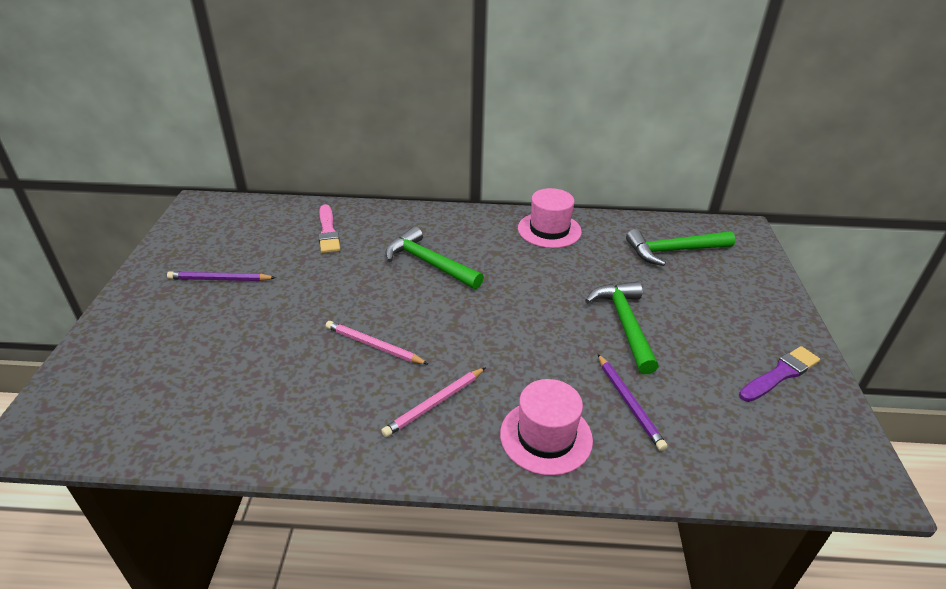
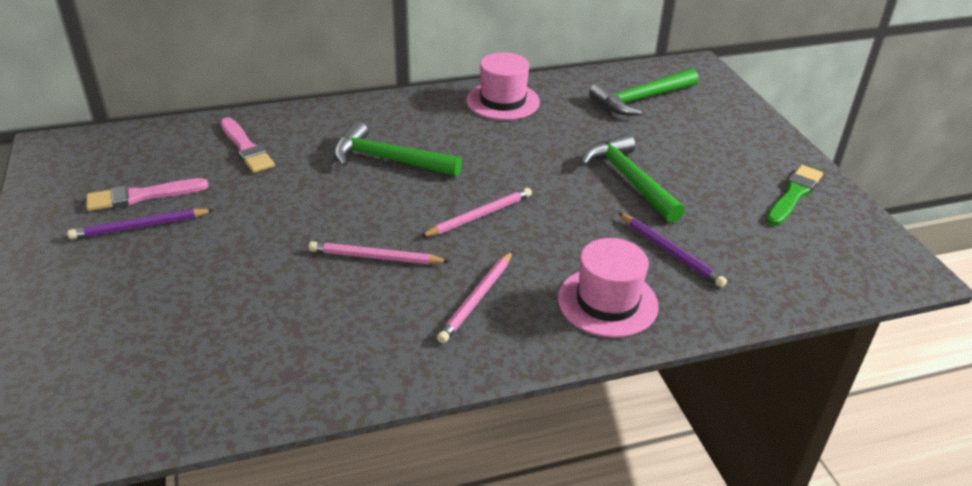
camera: 20 degrees left, 0 degrees up
purple brush [739,346,820,402] -> green brush [766,165,823,226]
none -> pink brush [86,178,209,211]
none -> pink pencil [420,188,532,237]

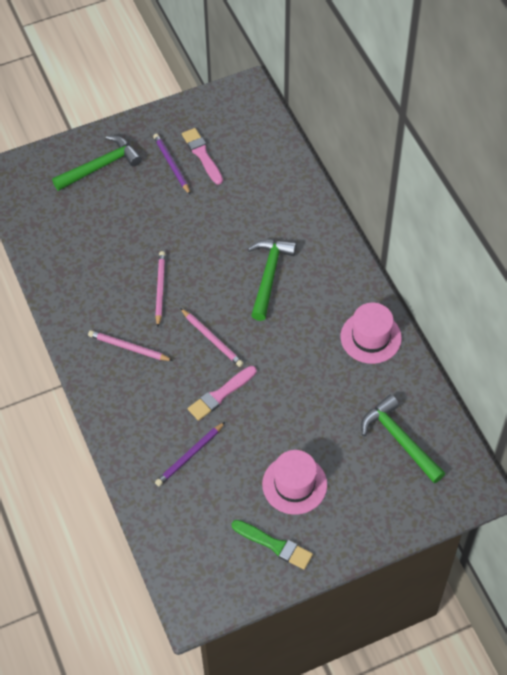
camera: 85 degrees right, 20 degrees up
pink brush [220,117,275,173] -> pink brush moved to [188,366,257,421]
pink hat [558,238,659,338] -> pink hat moved to [262,450,327,515]
green hammer [581,134,685,223] -> green hammer moved to [52,136,142,191]

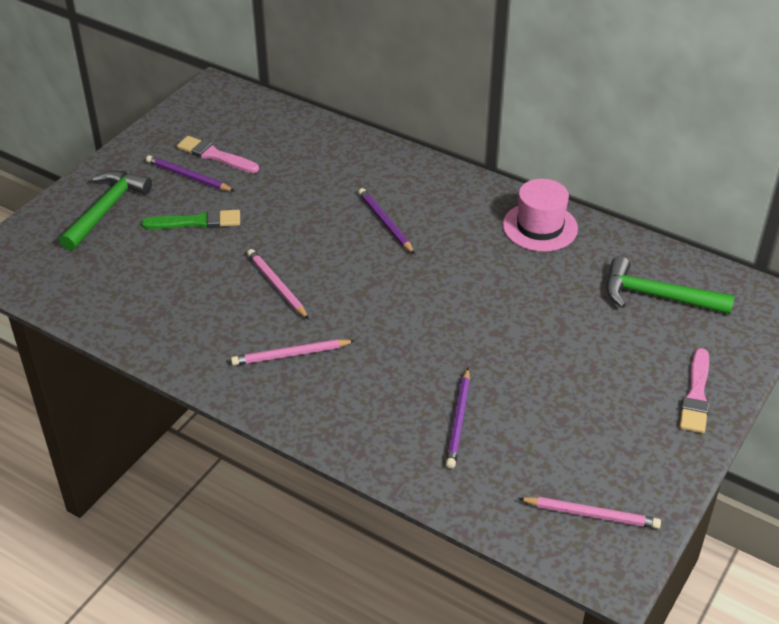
camera: 35 degrees left, 15 degrees down
pink pencil [180,308,243,367] -> pink pencil moved to [518,497,661,529]
pink brush [188,366,257,421] -> pink brush moved to [680,348,709,433]
green brush [232,520,313,569] -> green brush moved to [141,209,240,229]
green hammer [248,240,297,321] -> purple pencil [358,188,415,254]
pink hat [262,450,327,515] -> none

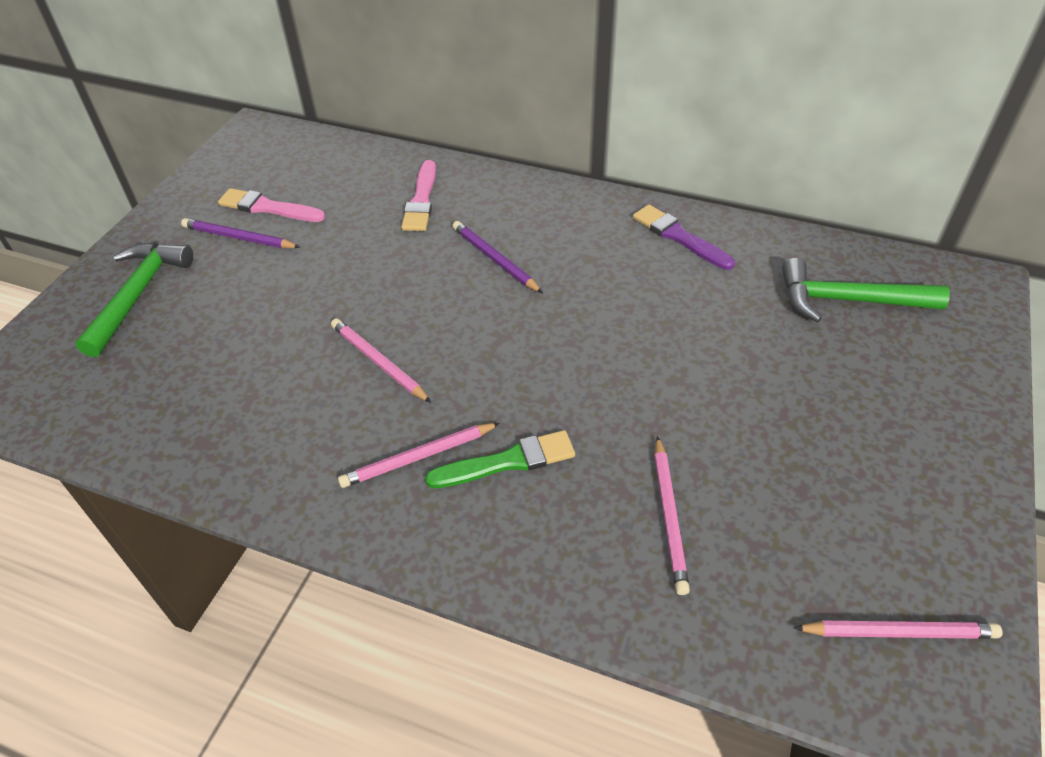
camera: 10 degrees left, 5 degrees up
green brush [141,209,240,229] -> green brush moved to [425,430,575,488]
purple pencil [446,368,470,469] -> pink pencil [654,436,690,595]
pink hat [503,179,578,252] -> purple brush [633,204,735,270]
pink brush [680,348,709,433] -> pink brush moved to [401,160,436,231]

